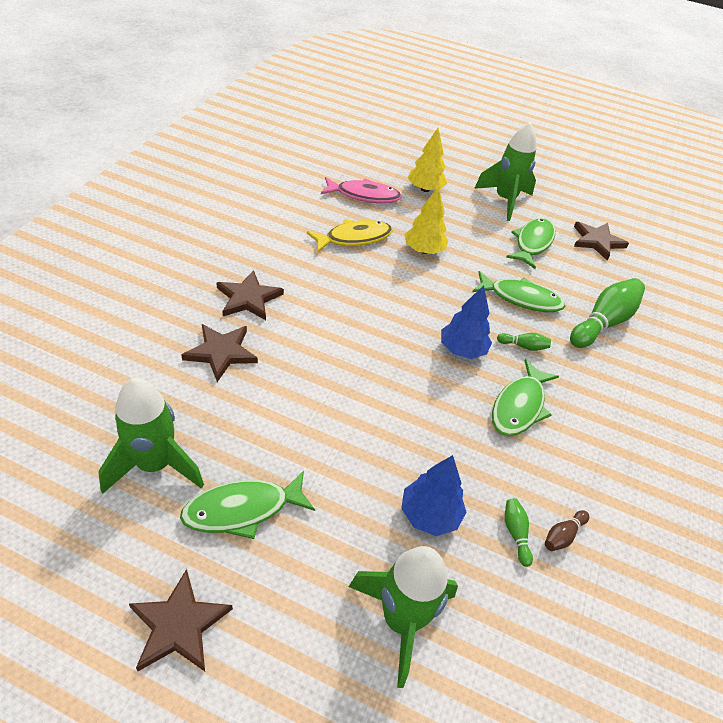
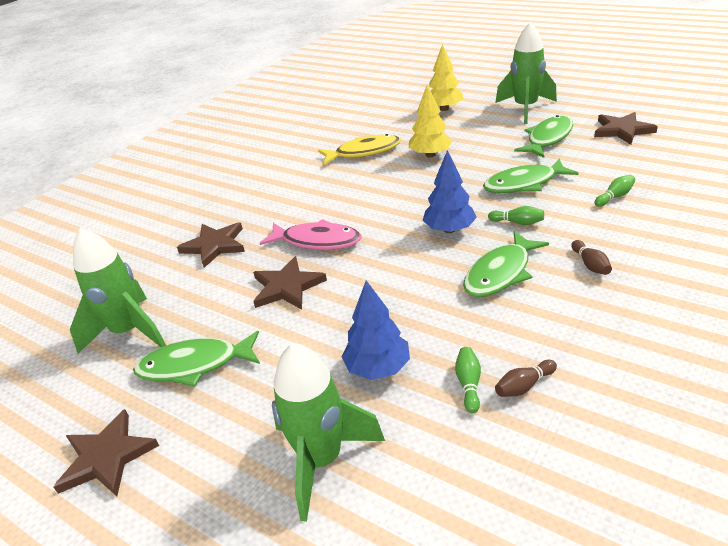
camera: 20 degrees right, 10 degrees down
brown star [216,270,284,320] -> brown star moved to [253,256,327,310]
pink fish [321,177,402,203] -> pink fish moved to [260,219,362,250]
green fish [472,271,565,312] -> green fish turned 135 degrees clockwise [483,159,579,193]
green bowling pin [570,278,645,348] -> green bowling pin [594,175,635,207], size x0.45
none -> brown bowling pin [571,240,612,275]

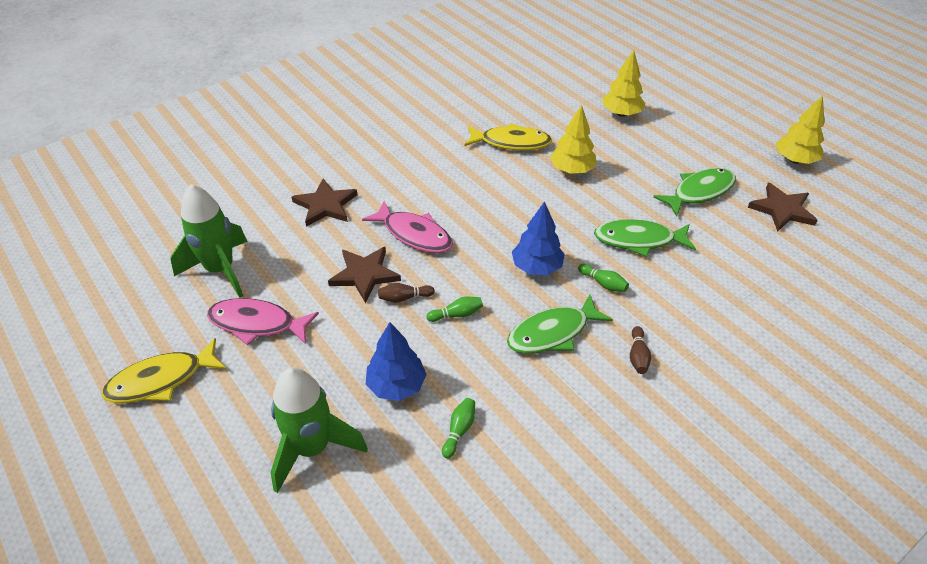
camera: 15 degrees right, 10 degrees up
brown star [54,409,159,496] -> yellow fish [101,338,227,403]
green fish [133,331,260,387] -> pink fish [207,298,319,345]
green rocket [495,22,557,124] -> none
brown bowling pin [495,360,557,397] -> brown bowling pin moved to [378,283,435,303]
green bowling pin [594,175,635,207] -> green bowling pin moved to [426,297,483,322]
none -> yellow tree [776,95,825,164]

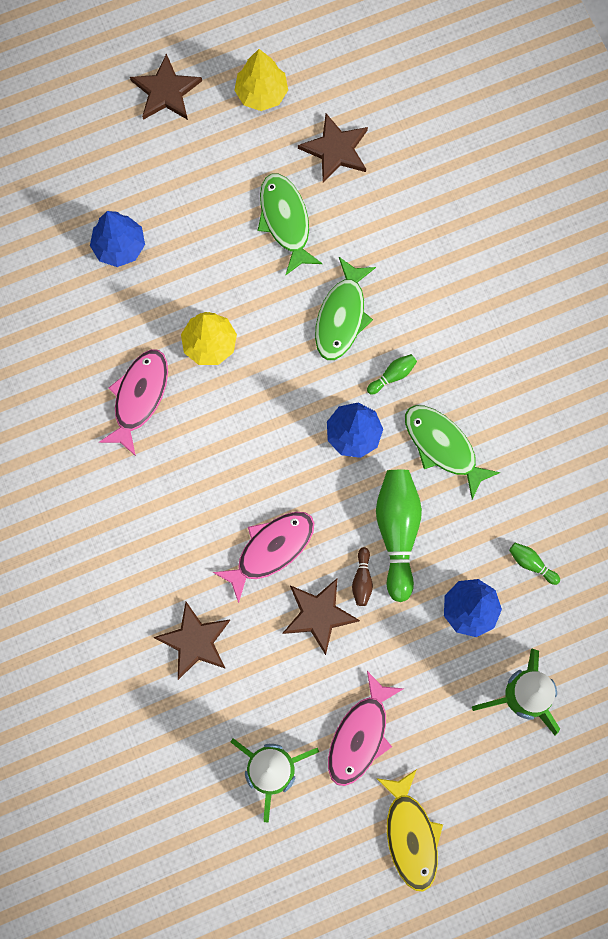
camera: 75 degrees left, 30 degrees up
green bowling pin [426,297,483,322] -> green bowling pin [376,470,422,602], size x2.21
yellow fish [464,123,552,151] -> pink fish [99,349,168,456]
green fish [507,294,613,354] -> green fish turned 150 degrees clockwise [405,405,500,499]
yellow tree [603,50,645,117] -> blue tree [90,211,145,267]
brown bowling pin [630,326,651,374] -> none
none -> brown star [130,53,202,120]

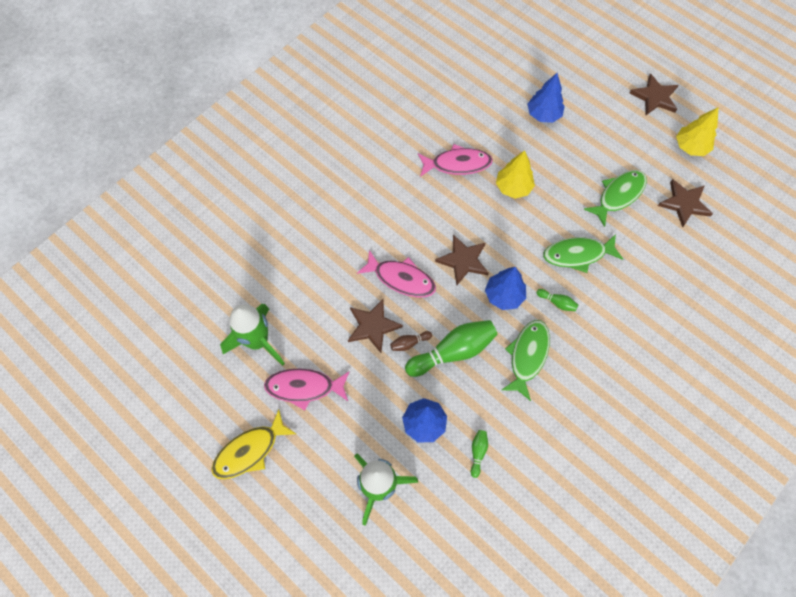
camera: 65 degrees right, 10 degrees down
brown star [153,602,230,680] -> brown star moved to [435,234,489,285]

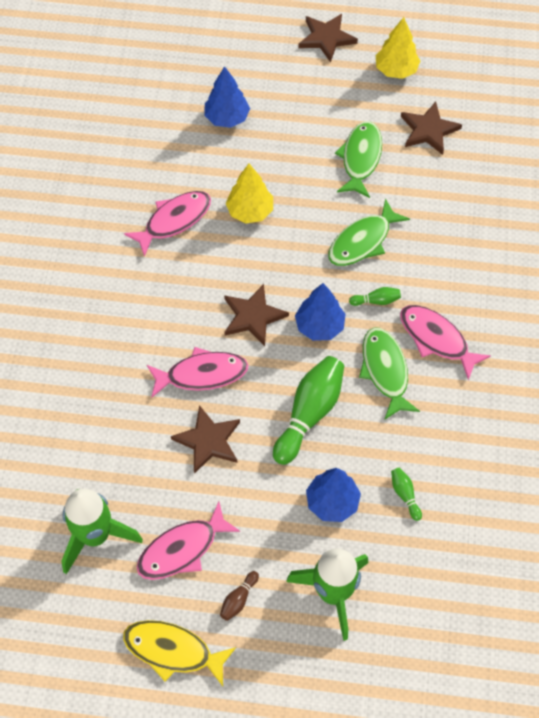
camera: 35 degrees left, 5 degrees down
yellow fish [211,410,296,479] -> yellow fish turned 90 degrees clockwise [123,620,236,686]
brown bowling pin [390,331,432,351] -> brown bowling pin moved to [220,571,259,621]
none -> pink fish [400,305,491,380]

